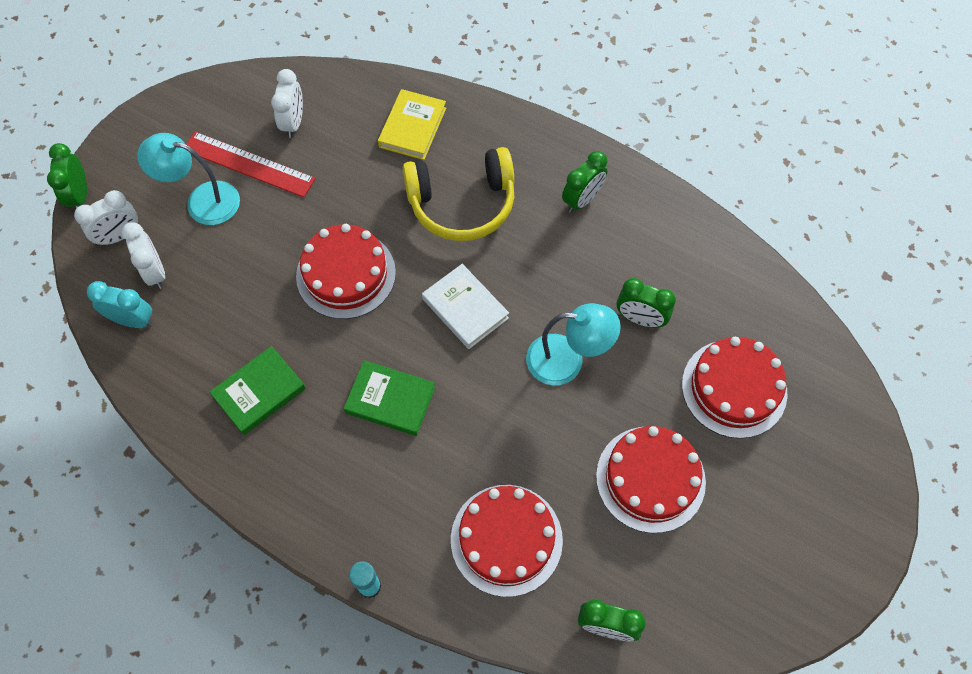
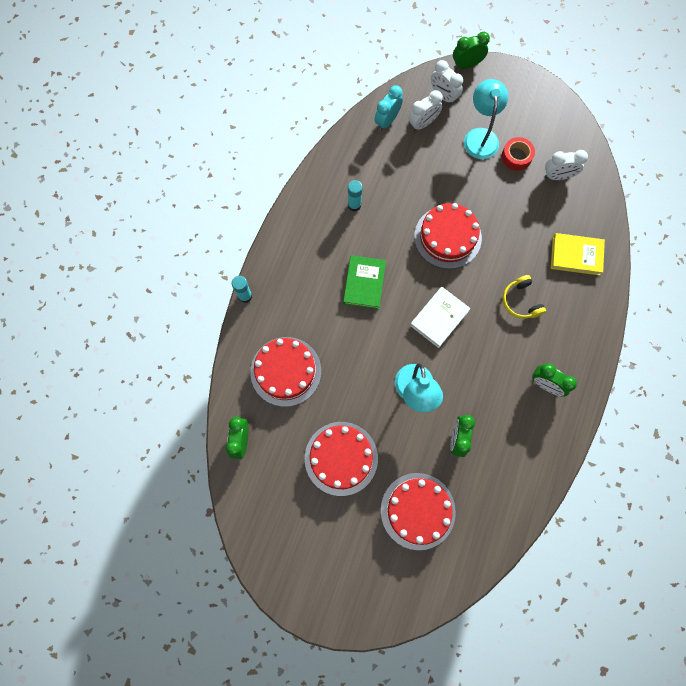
camera: 80 degrees right, 10 degrees up
turquoise clock [87,281,153,328] -> turquoise clock turned 150 degrees counterclockwise [374,85,403,131]
red ruler [186,132,316,197] -> red tape [502,137,535,171]
green book [209,346,306,435] -> turquoise glue stick [348,180,363,212]
yellow headphones [403,147,514,241] -> yellow headphones [503,275,546,319], size x0.54

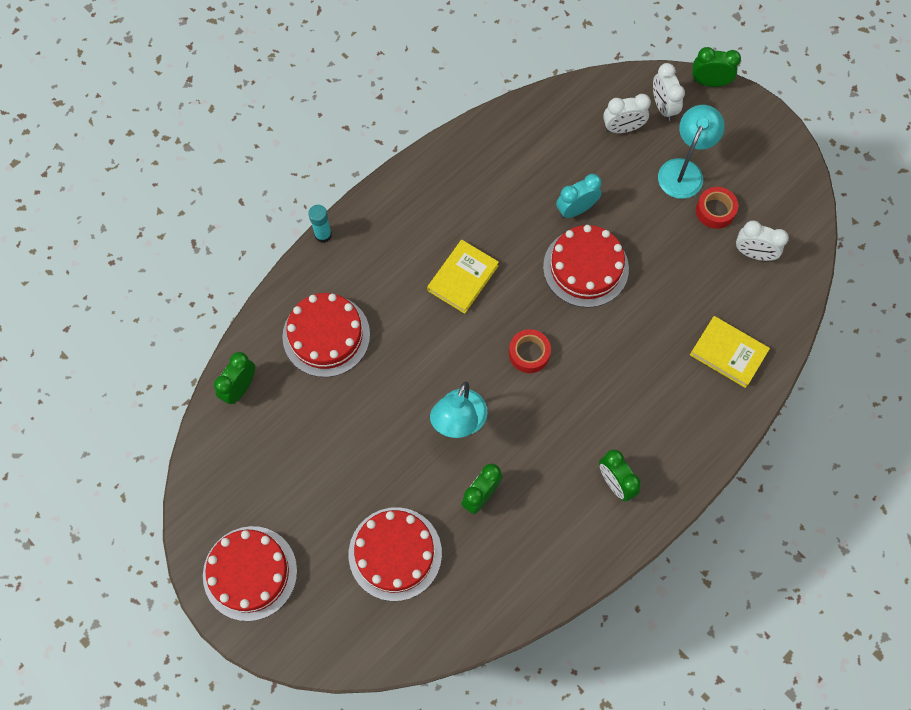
camera: 25 degrees right, 5 degrees down
red cake [305,422,378,496] -> red cake moved to [203,526,297,621]
green book [343,255,386,310] -> yellow book [427,240,499,314]
turquoise glue stick [348,180,363,212] -> none
turquoise clock [374,85,403,131] -> turquoise clock moved to [556,174,601,218]
white book [410,287,471,348] -> red tape [509,329,551,373]
yellow headphones [503,275,546,319] -> none

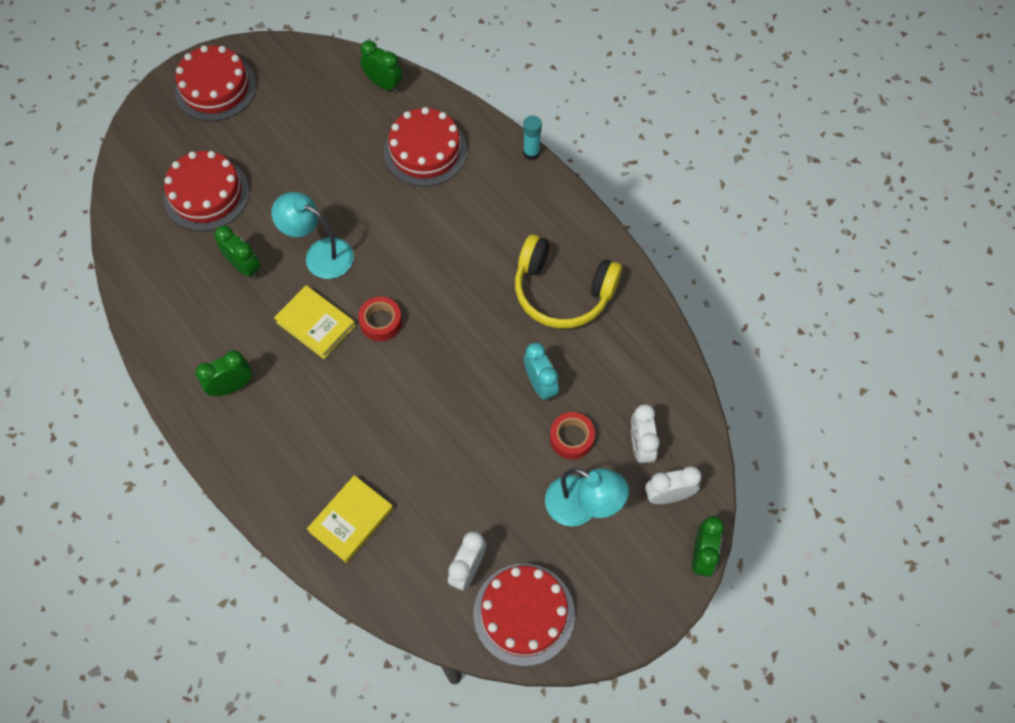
camera: 95 degrees right, 5 degrees down
yellow book [427,240,499,314] -> yellow book moved to [274,285,355,359]
red cake [543,225,629,308] -> red cake moved to [474,564,575,666]
red tape [696,187,738,229] -> red tape moved to [550,412,595,459]
none -> yellow headphones [515,234,622,329]

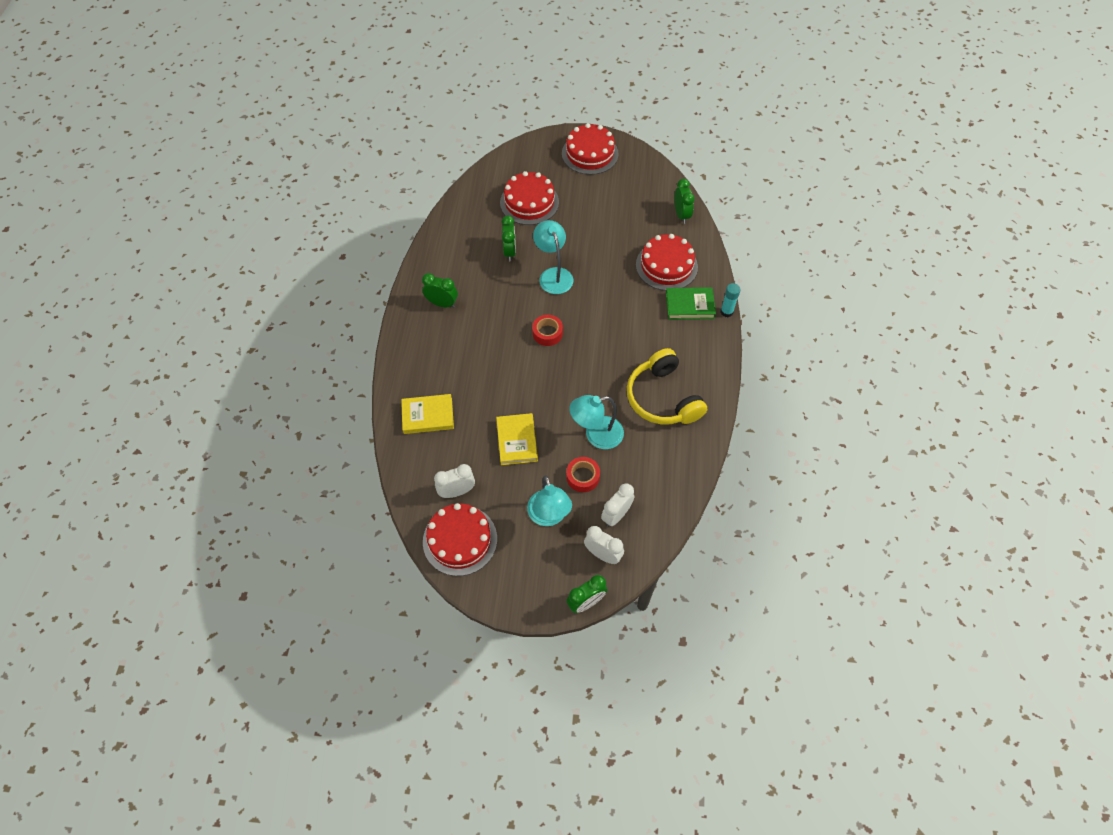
camera: 45 degrees right, 5 degrees down
yellow book [274,285,355,359] -> yellow book moved to [496,413,538,465]
turquoise clock [524,343,559,401] -> turquoise lamp [569,395,624,449]
none -> green book [666,287,716,320]

